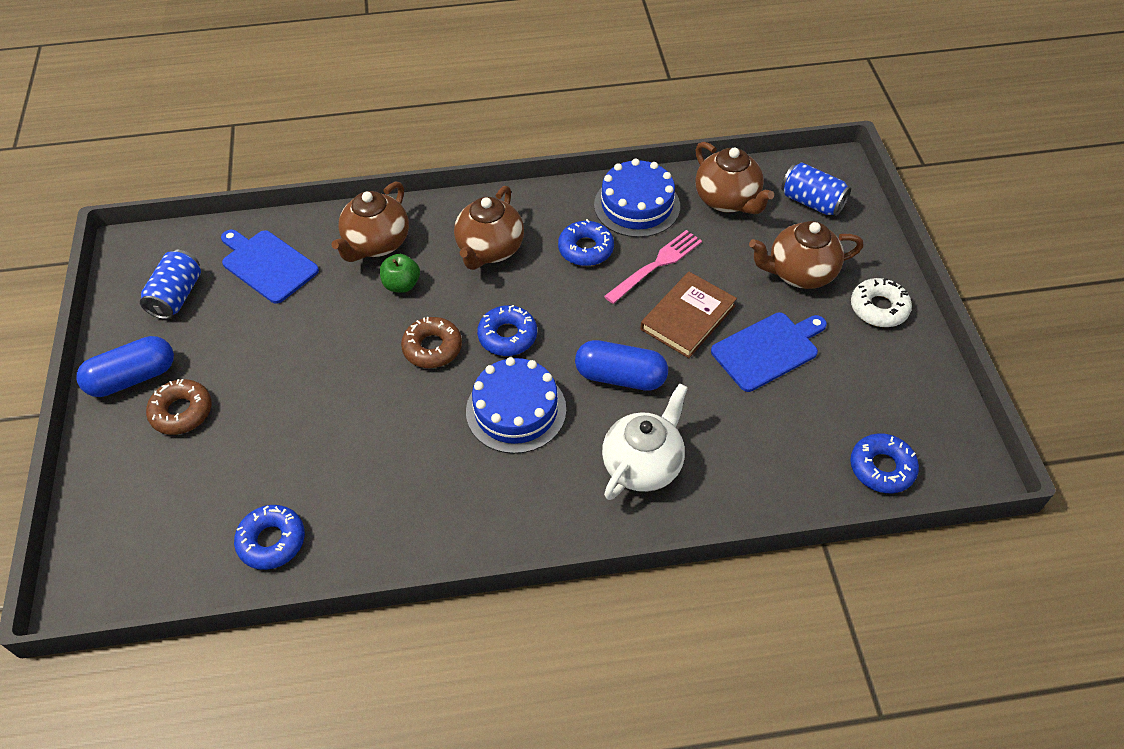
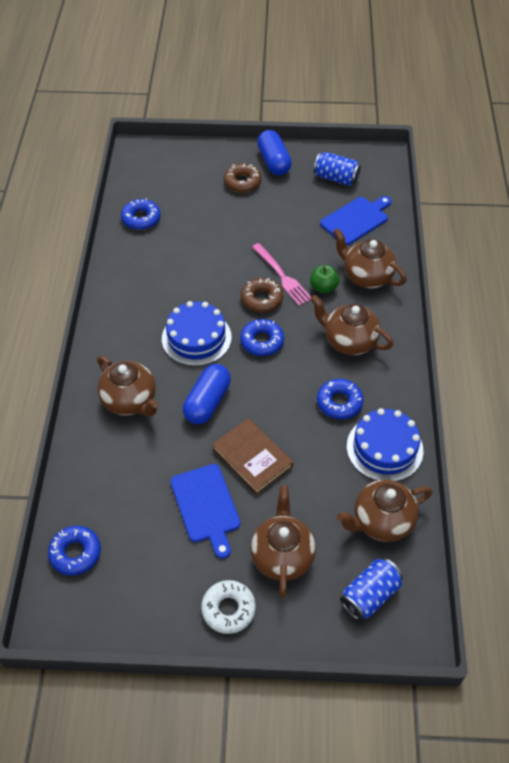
camera: 100 degrees right, 0 degrees up
white teapot [602,383,688,500] -> brown teapot [97,356,159,416]
pink fork [604,230,702,304] -> pink fork moved to [252,243,311,306]

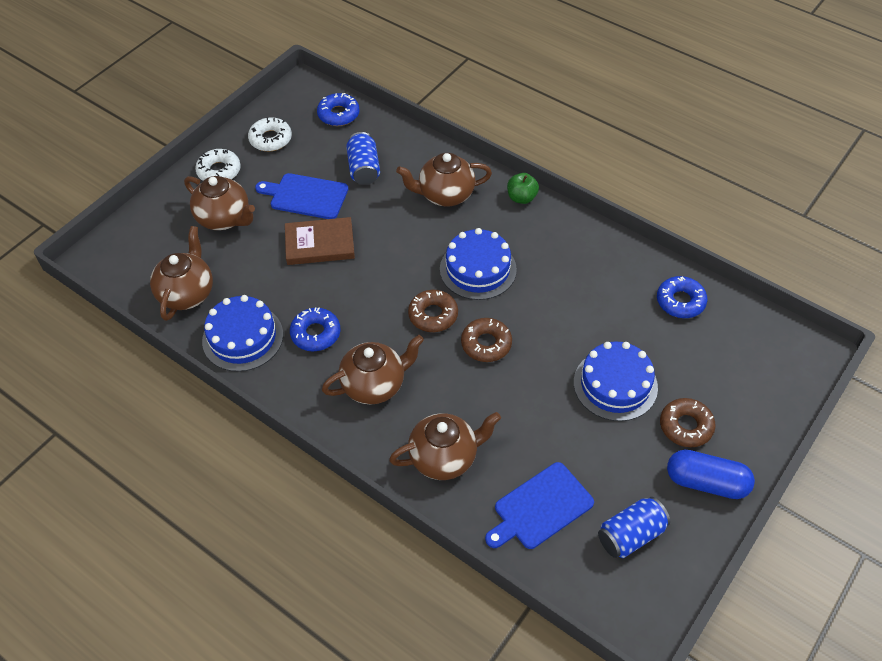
camera: 125 degrees right, 0 degrees up
blue capsule [183,364,231,424] -> none
blue donut [240,319,284,356] -> brown donut [408,290,458,332]
pink fork [252,243,311,306] -> none
green apple [310,265,339,294] -> green apple moved to [507,173,539,204]
blue cutting board [320,196,391,245] -> blue cutting board turned 60 degrees clockwise [485,462,594,549]
blue can [340,558,403,621] -> blue can moved to [346,132,380,185]
none -> white donut [248,117,292,151]
none -> blue cake [574,341,658,421]

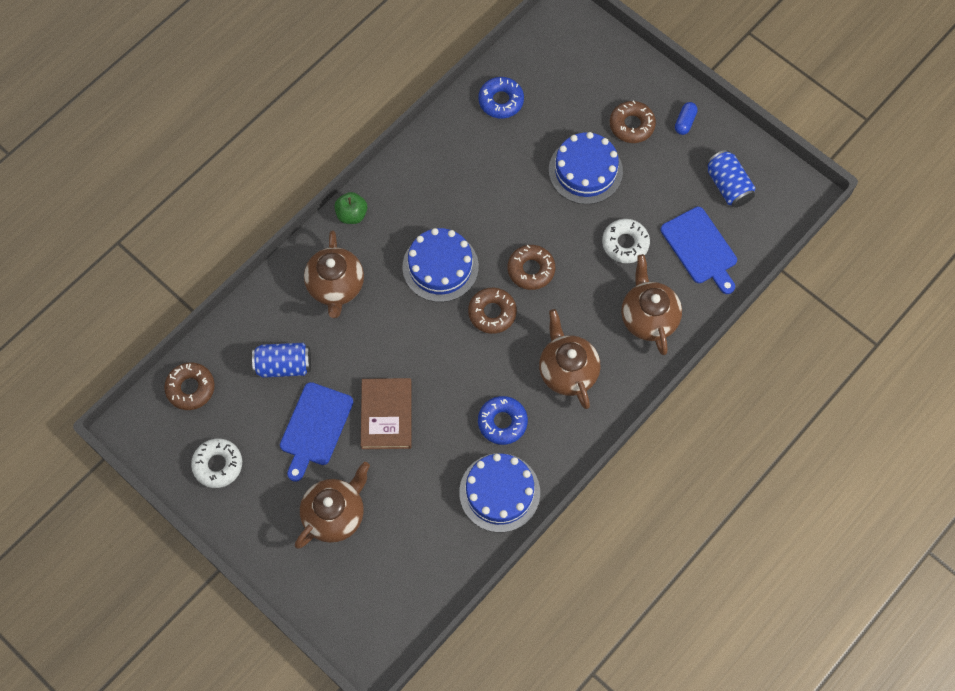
camera: 85 degrees left, 15 degrees up
brown teapot [150,226,213,321] -> none
white donut [195,149,241,181] -> white donut moved to [602,219,650,263]
blue donut [317,93,360,126] -> brown donut [164,362,215,410]
blue capsule [667,450,755,499] -> blue capsule [675,102,698,135], size x0.53

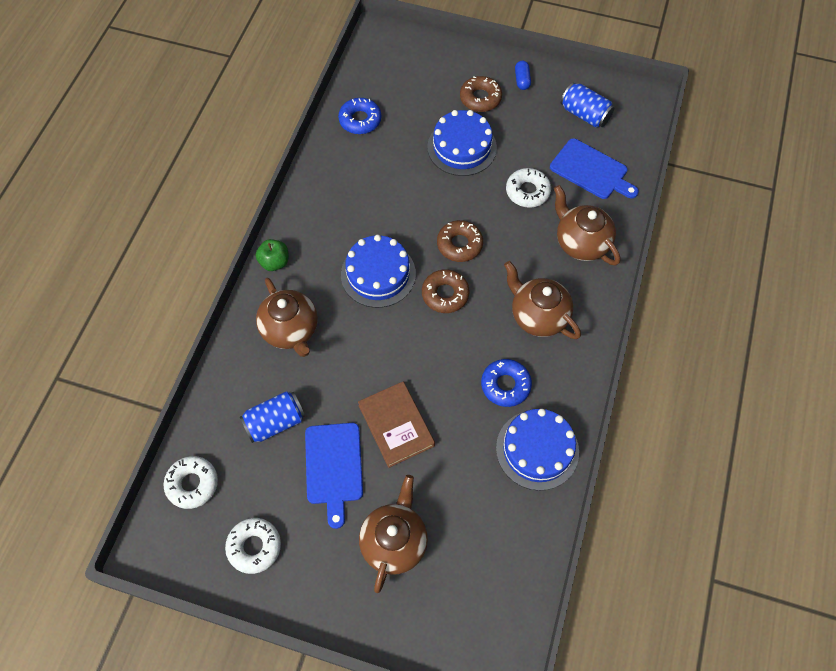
camera: 25 degrees left, 5 degrees down
brown donut [164,362,215,410] -> white donut [164,456,218,509]

